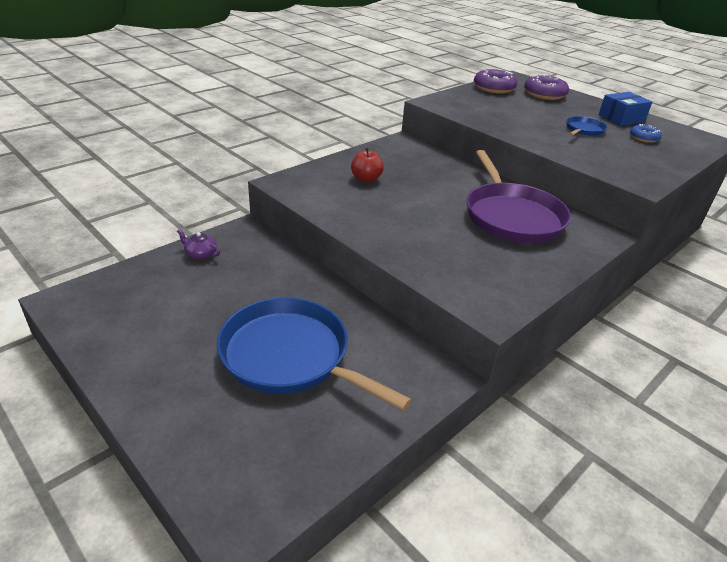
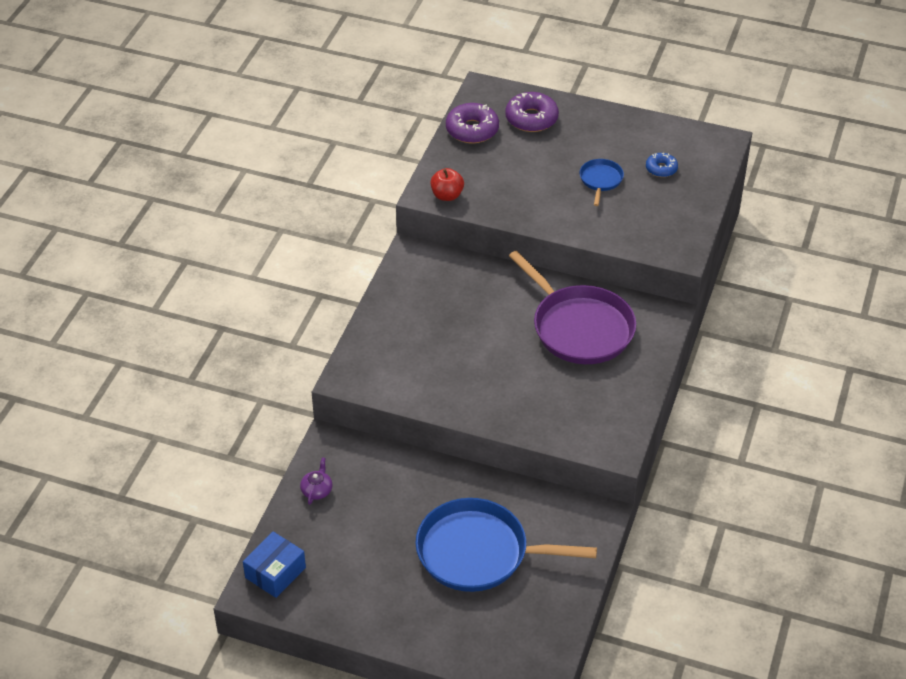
camera: 25 degrees left, 10 degrees up
purple teapot [177,229,220,260] -> purple teapot turned 105 degrees clockwise [300,457,332,505]
red apple [351,148,384,182] -> red apple moved to [430,168,464,201]
blue box [599,92,652,126] -> blue box moved to [243,532,306,598]

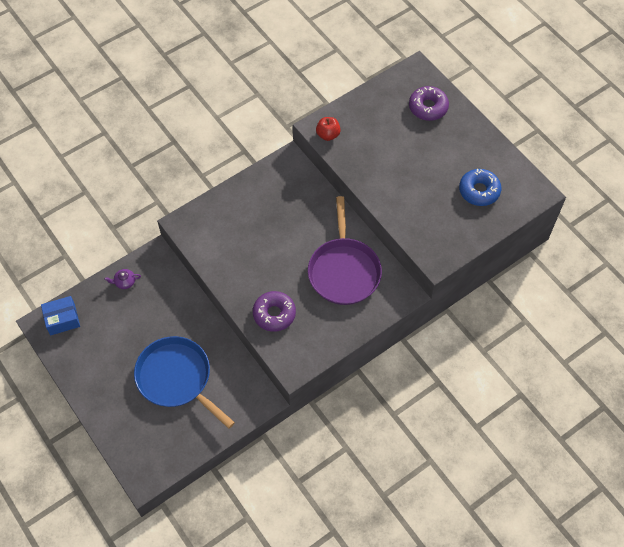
camera: 35 degrees right, 15 degrees up
purple teapot [300,457,332,505] -> purple teapot turned 150 degrees counterclockwise [104,269,141,289]
purple donut [446,103,499,143] -> purple donut moved to [253,291,296,332]
blue pan [579,159,624,206] -> none
blue donut [646,153,678,177] -> blue donut [459,169,501,206], size x1.70

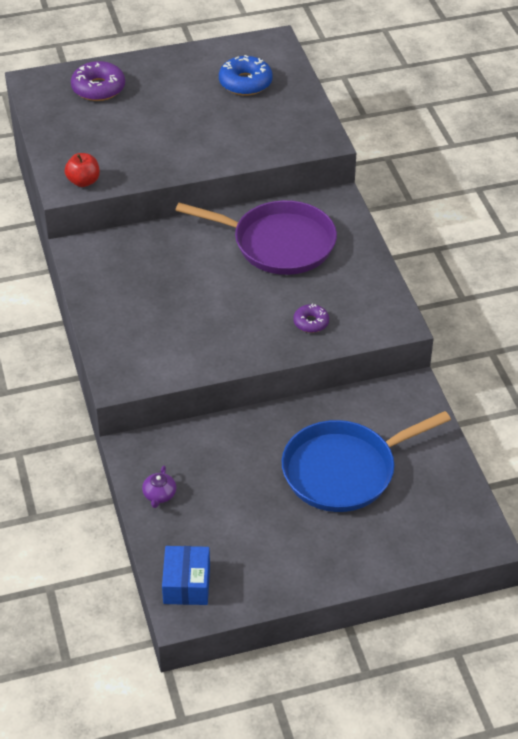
camera: 70 degrees left, 15 degrees down
purple donut [253,291,296,332] -> purple donut [293,304,329,333], size x0.59

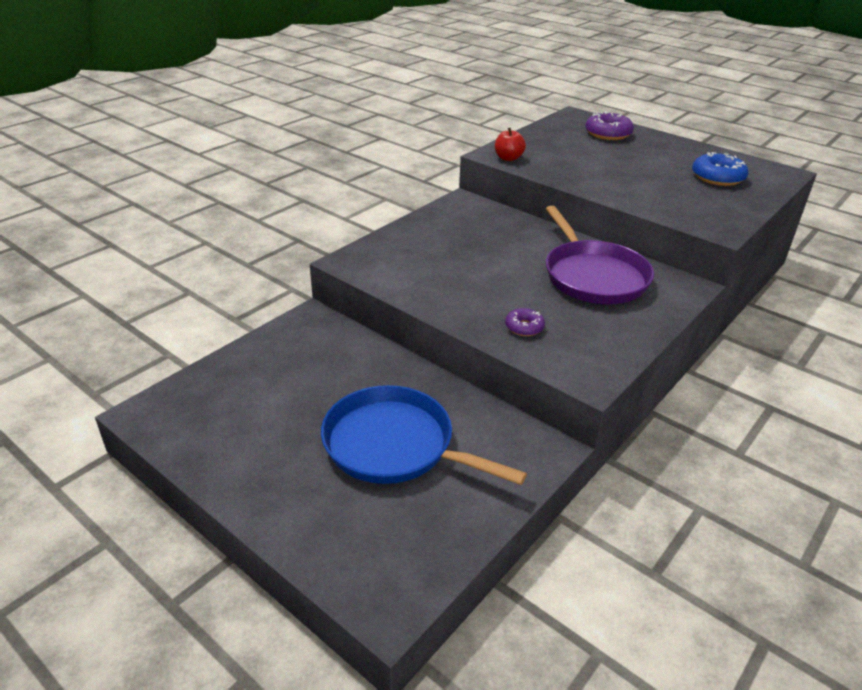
camera: 55 degrees right, 10 degrees down
purple teapot [142,465,176,508] -> none
blue box [162,546,210,605] -> none

